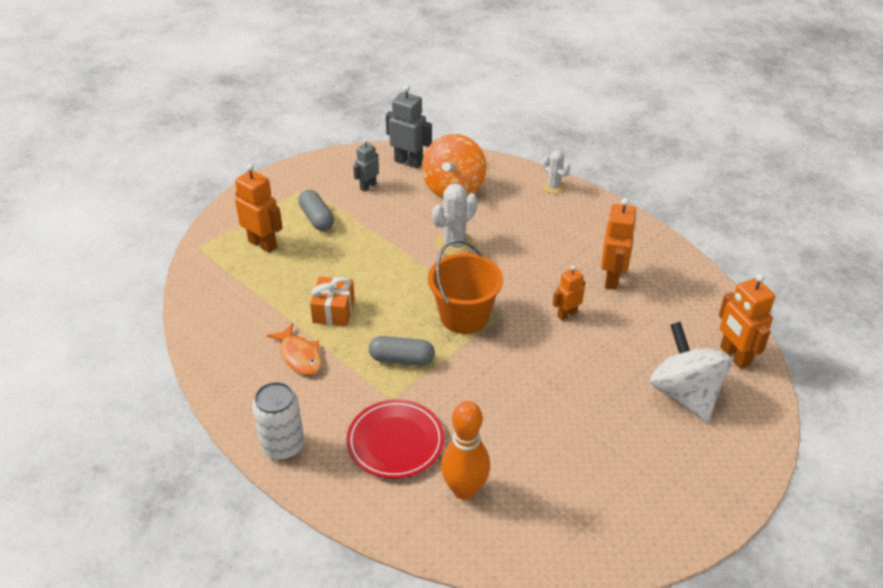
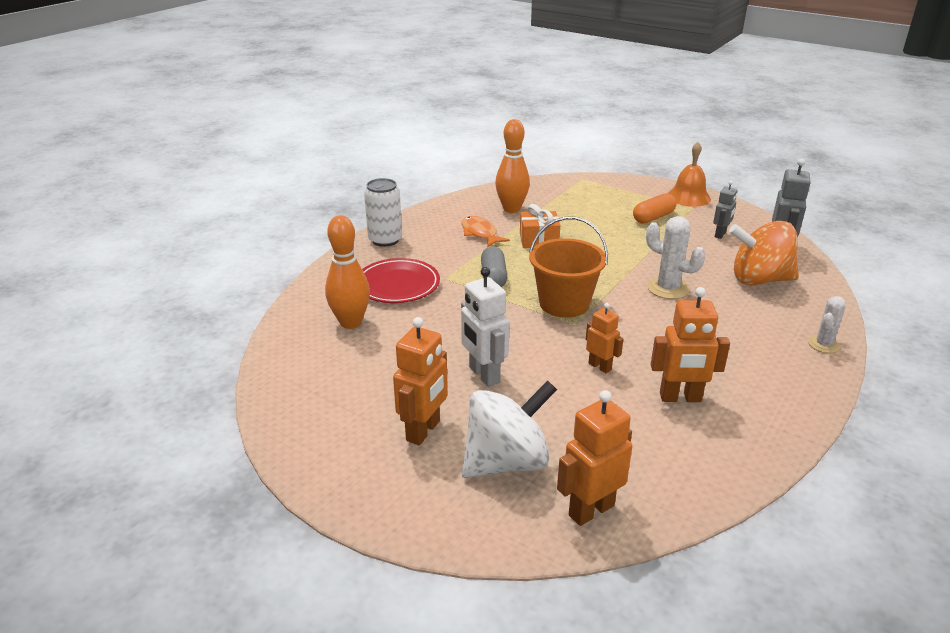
camera: 80 degrees right, 10 degrees down
orange robot [235,164,283,253] -> orange robot moved to [393,317,447,445]
orange fish [267,323,322,375] -> orange fish turned 105 degrees clockwise [462,216,510,247]
grey capsule [298,190,334,231] -> orange capsule [633,193,677,224]
grey robot [353,139,379,192] -> grey robot turned 90 degrees clockwise [713,181,738,239]
none -> white robot [461,267,510,387]
none -> orange bowling pin [495,119,530,213]
none -> orange bell [668,142,711,207]

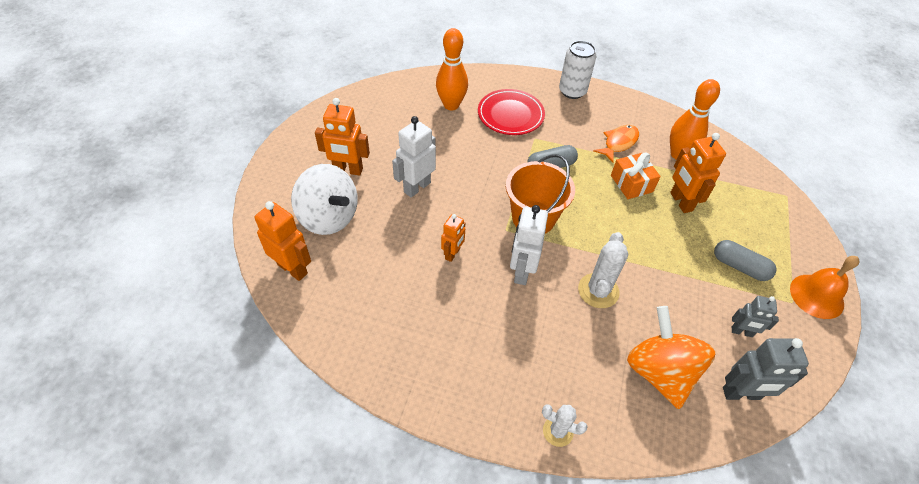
camera: 70 degrees right, 20 degrees up
orange capsule [633,193,677,224] -> grey capsule [714,240,776,281]
orange robot [651,287,730,402] -> orange robot moved to [670,133,726,213]
none -> white robot [510,205,548,285]

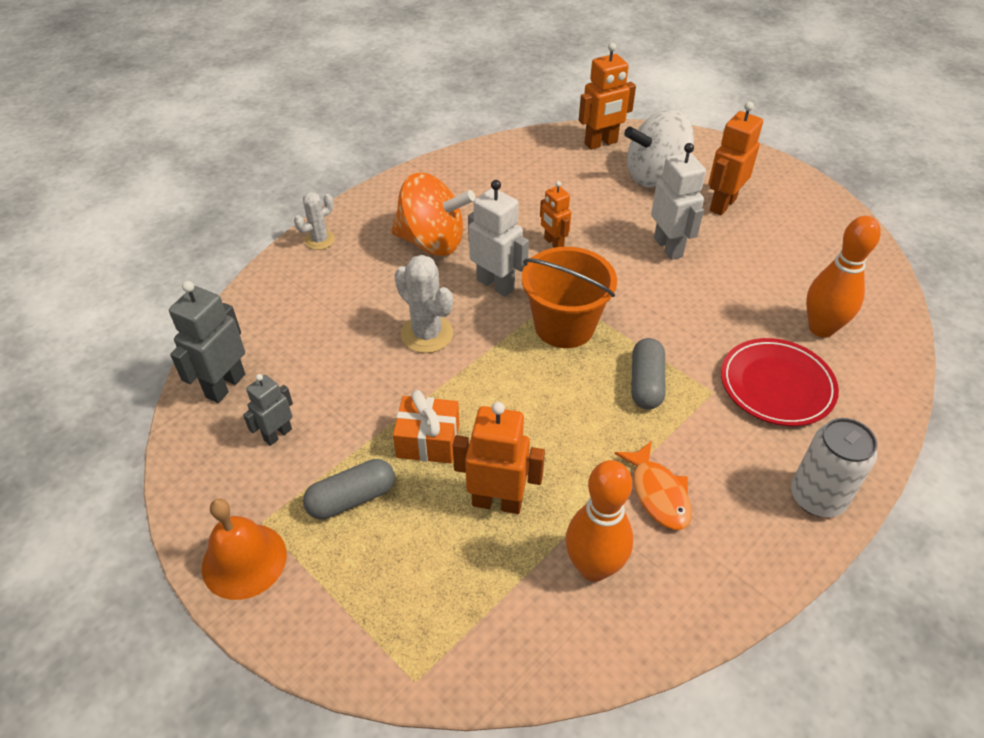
camera: 120 degrees right, 5 degrees down
orange gift [611,153,661,199] -> orange gift moved to [393,390,459,463]
orange spinning top [627,306,715,409] -> orange spinning top moved to [391,173,475,256]

